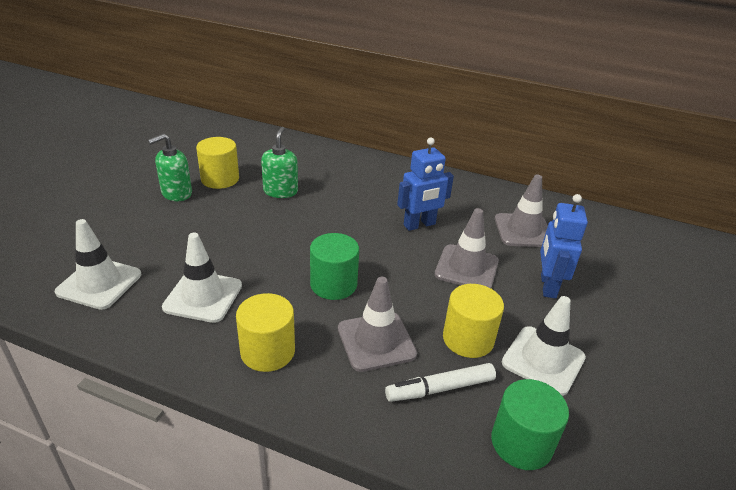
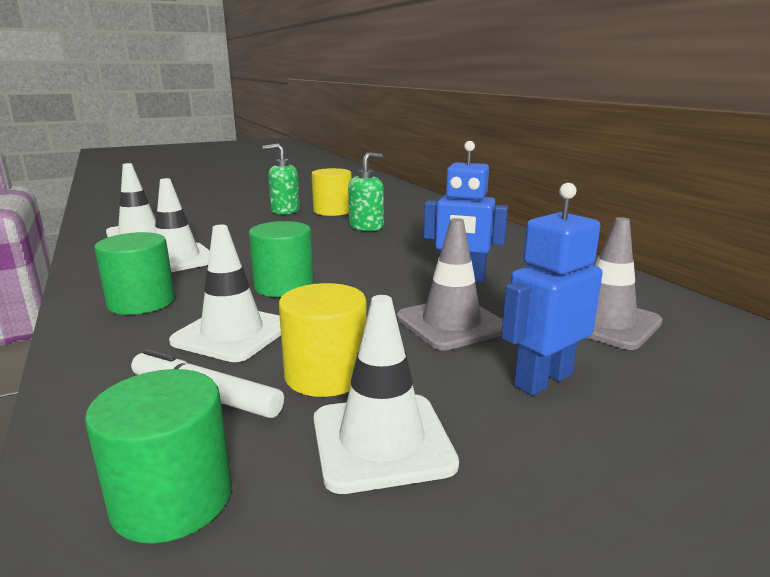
camera: 45 degrees right, 15 degrees down
yellow cylinder [236,293,295,372] -> green cylinder [94,232,175,315]
grey traffic cone [338,277,417,372] -> white traffic cone [169,225,281,362]

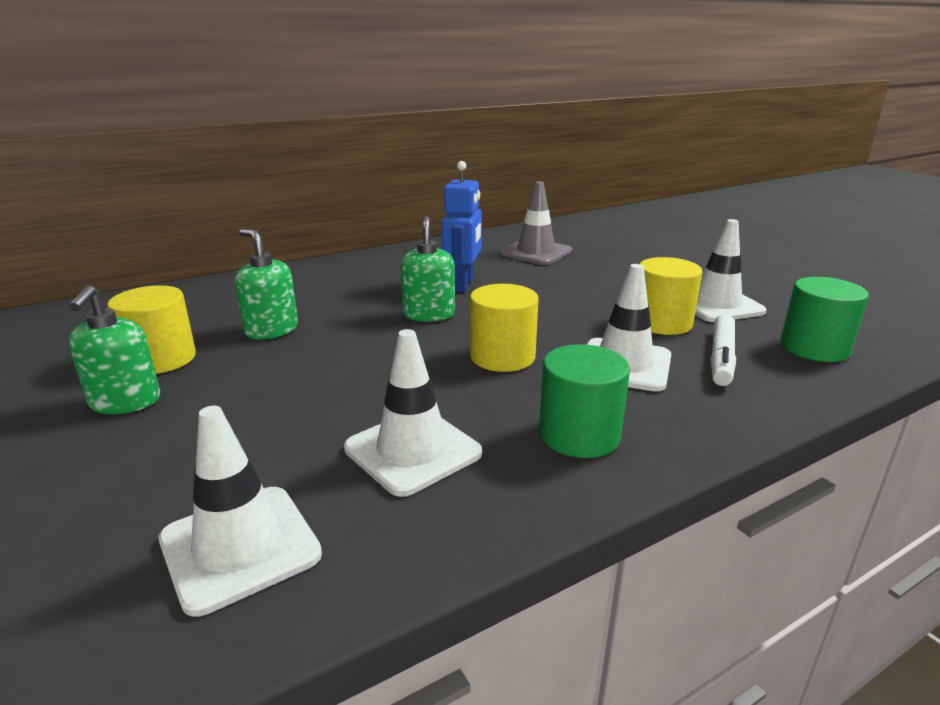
camera: 95 degrees left, 5 degrees up
green cylinder [249,221,314,297] -> yellow cylinder [470,284,539,372]
grey traffic cone [397,218,503,350] -> none
blue robot [501,183,603,396] -> none
none -> green soap dispenser [400,216,455,322]

